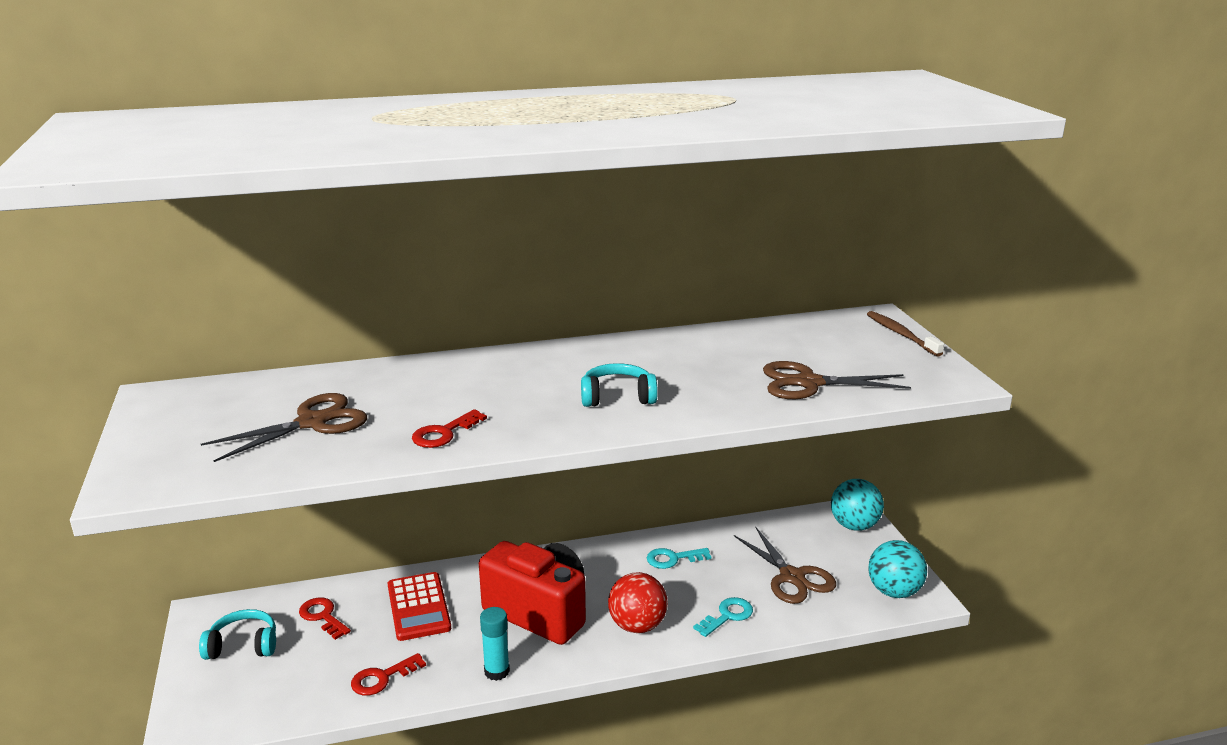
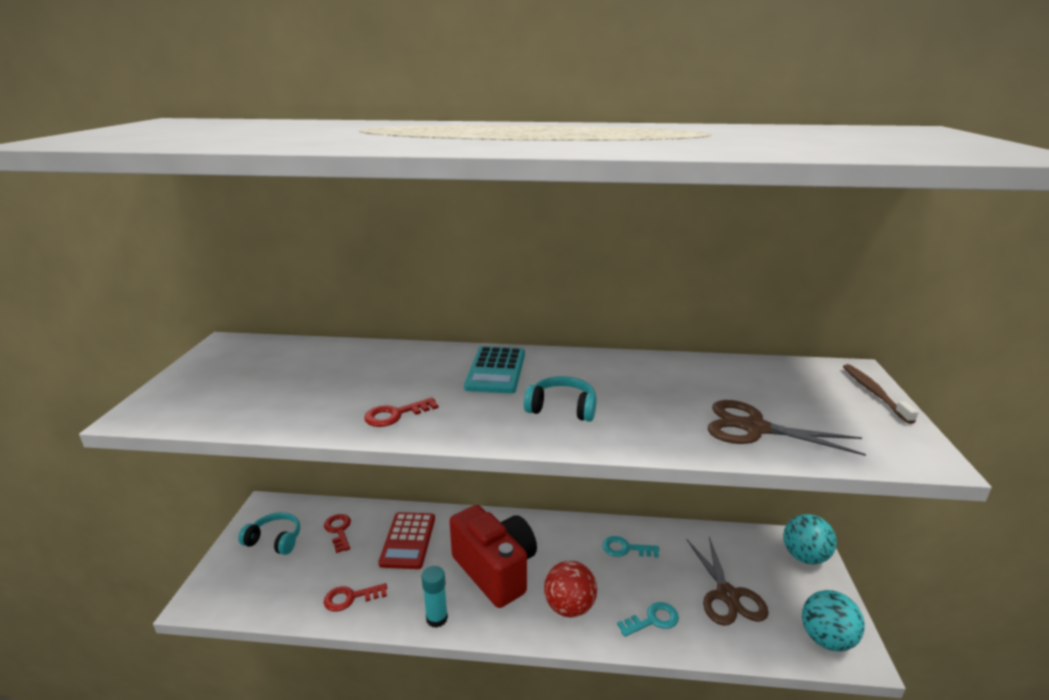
camera: 20 degrees right, 0 degrees up
brown scissors [201,393,367,462] -> none
none -> turquoise calculator [464,346,525,394]

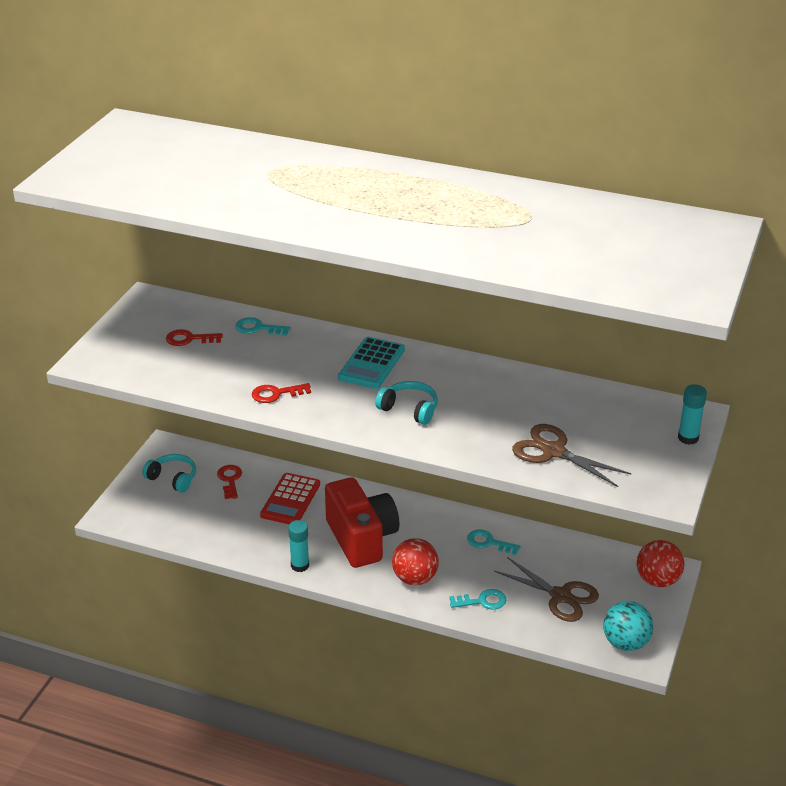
camera: 15 degrees right, 10 degrees up
red key [324,583,387,612] -> red key moved to [166,329,223,346]
brown scissors [687,537,769,626] -> brown scissors turned 60 degrees counterclockwise [494,557,599,622]
turquoise ball [783,514,837,564] -> red ball [637,540,684,587]
brown toothbrush [843,364,919,424] -> turquoise glue stick [678,384,707,445]
none -> turquoise key [235,317,291,336]

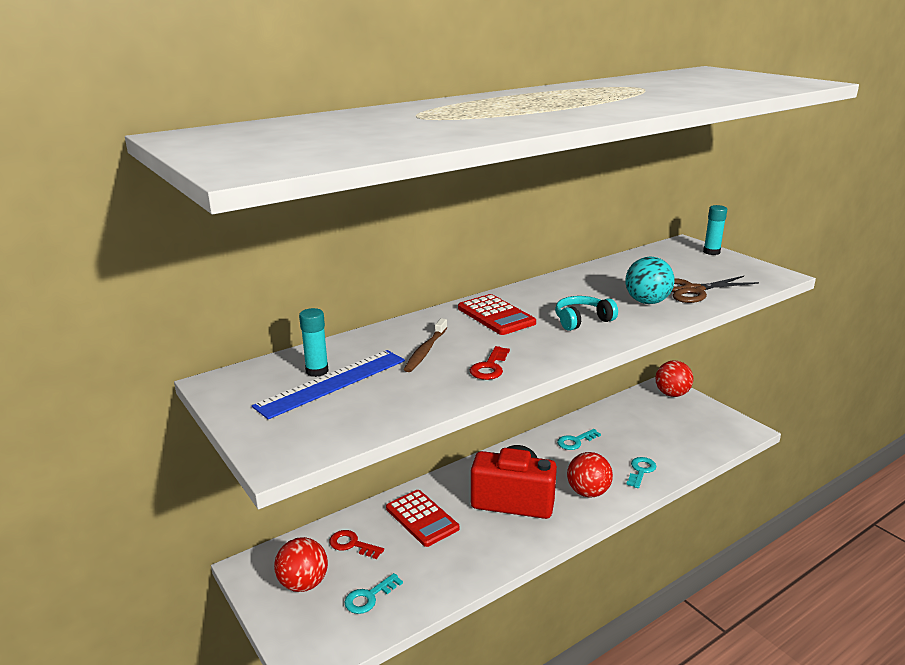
camera: 55 degrees left, 10 degrees down
turquoise headphones [142,454,196,493] -> red ball [274,537,328,592]
red key [166,329,223,346] -> blue ruler [252,350,405,419]
turquoise key [235,317,291,336] -> turquoise key moved to [344,573,403,614]
turquoise glue stick [288,520,309,572] -> turquoise glue stick moved to [299,308,329,377]
turquoise calculator [338,337,405,389] -> red calculator [458,294,536,335]
brown scissors [494,557,599,622] -> none
turquoise ball [603,601,653,651] -> turquoise ball moved to [626,257,674,304]
none -> brown toothbrush [404,318,447,372]

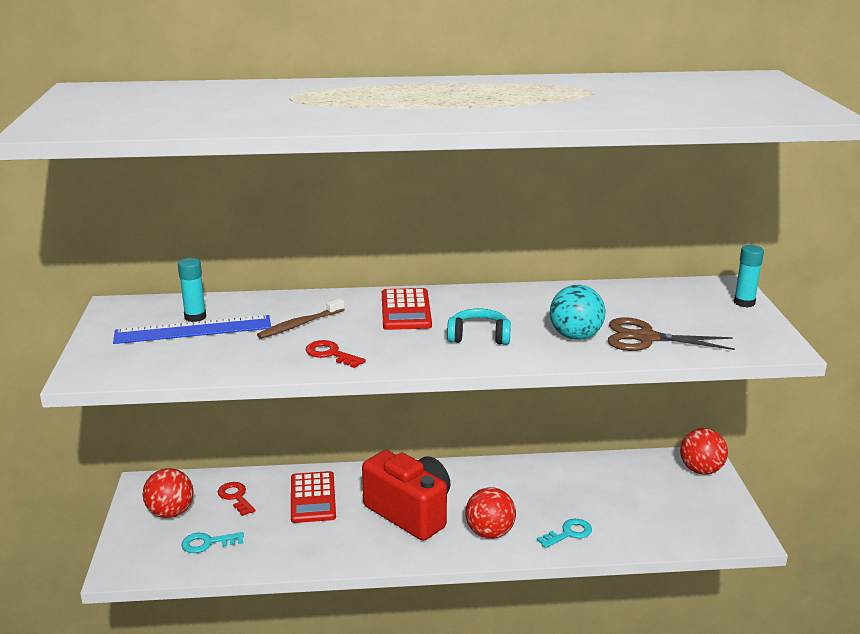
camera: 30 degrees right, 0 degrees up
red key [470,346,510,380] -> red key turned 75 degrees clockwise [306,340,366,368]
turquoise key [557,429,601,450] -> none

